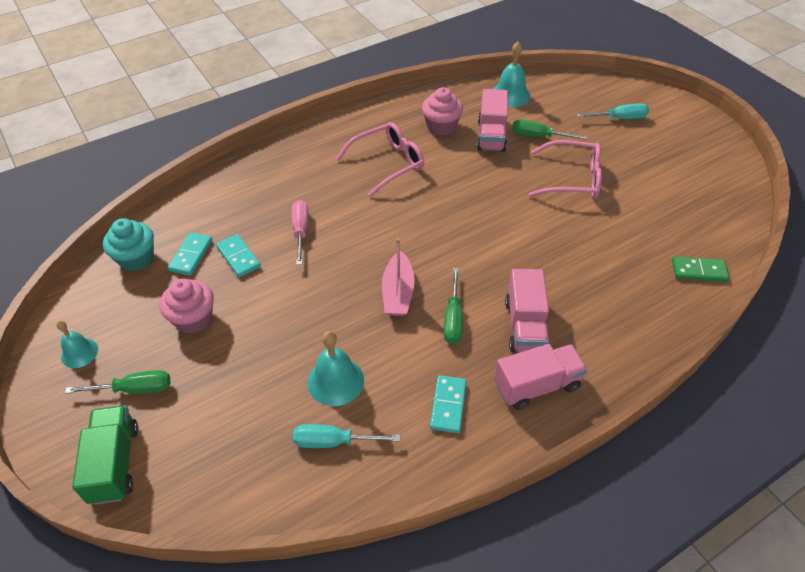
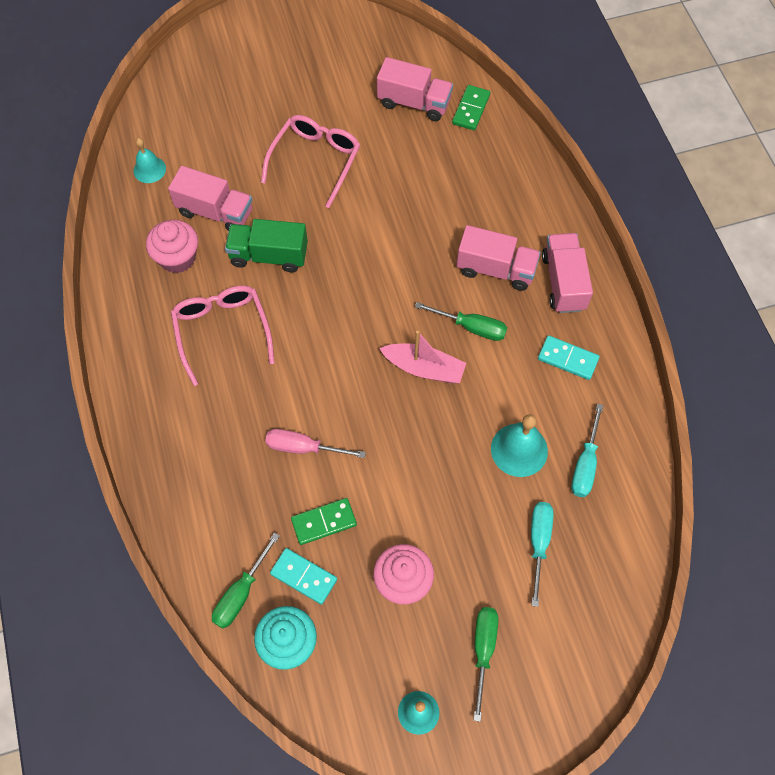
camera: 75 degrees left, 15 degrees up
green truck [72,405,138,505] -> green truck moved to [225,219,308,272]
turquoise domino [216,234,261,278] -> green domino [291,498,357,545]
turquoise bell [494,41,530,107] -> turquoise bell [134,138,166,183], size x0.65
green screwdriver [512,119,587,140] -> green screwdriver moved to [212,533,280,629]
turquoise screwdriver [577,103,649,119] -> turquoise screwdriver moved to [531,502,554,607]
none -> pink truck [377,57,453,121]

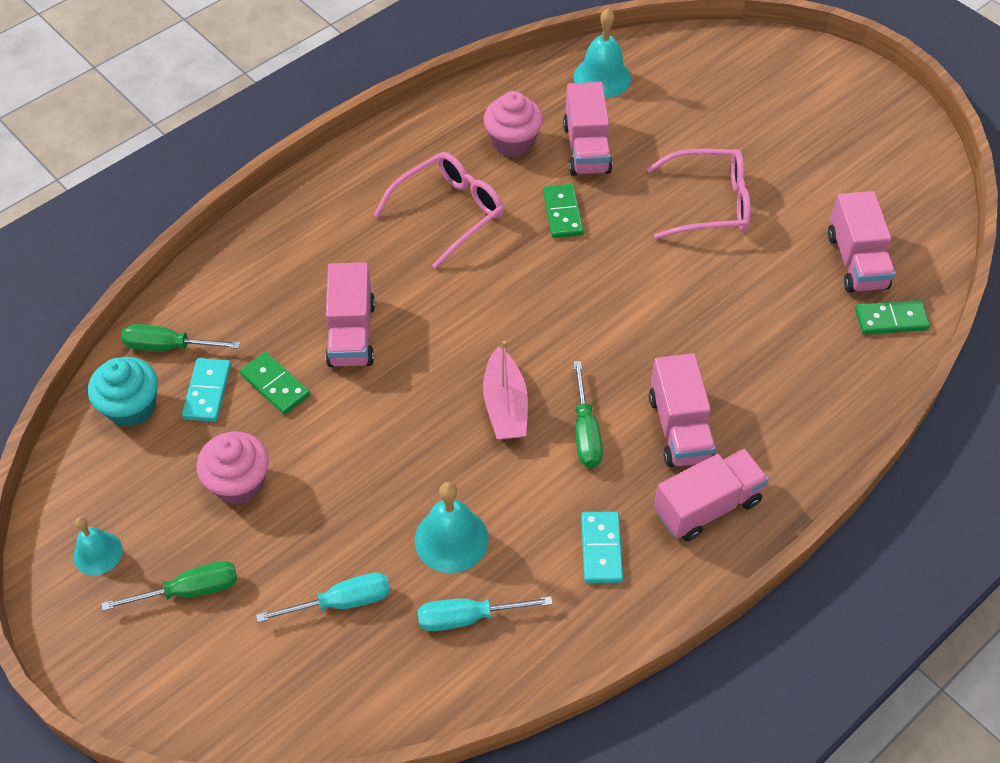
camera: 65 degrees right, 10 degrees down
turquoise bell [134,138,166,183] -> turquoise bell [574,8,631,98], size x1.53
green truck [225,219,308,272] -> green domino [543,184,584,238]
pink screwdriver [265,429,366,458] -> pink truck [325,262,375,367]

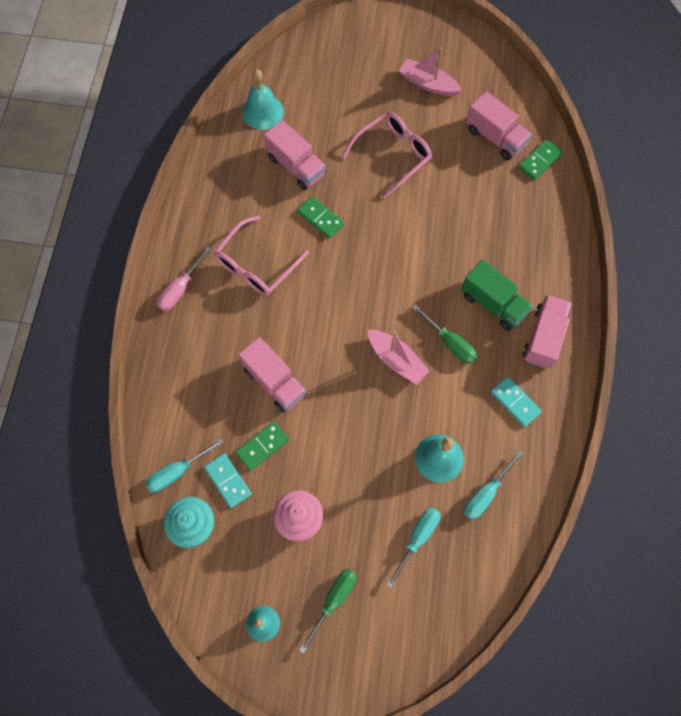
camera: 40 degrees left, 15 degrees up
green screwdriver [121,324,240,351] -> turquoise screwdriver [145,438,224,493]
green domino [240,352,310,415] -> green domino turned 45 degrees counterclockwise [235,421,289,471]
pink glasses [374,152,504,269] -> pink glasses turned 150 degrees counterclockwise [214,216,309,296]
pink cupcake [483,91,543,157] -> none
pink truck [649,353,716,467] -> green truck [461,260,533,331]
none -> pink screwdriver [157,247,212,311]
none -> pink boat [399,47,462,96]

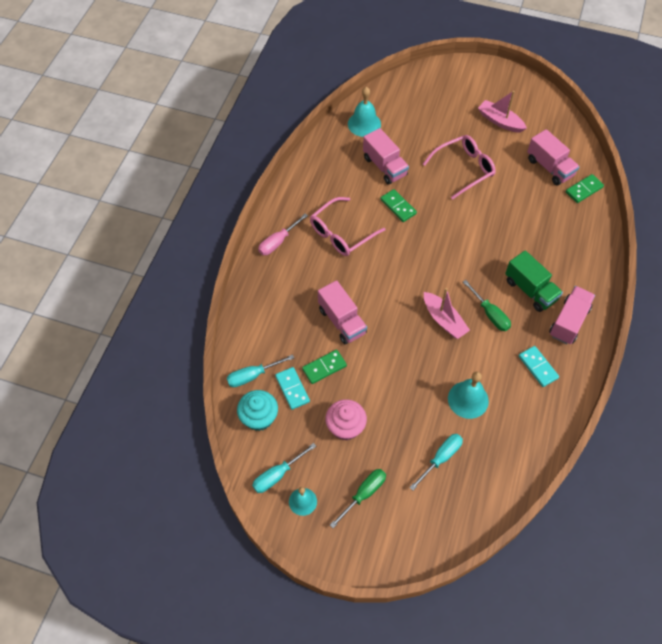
camera: 10 degrees right, 10 degrees down
turquoise screwdriver [464,450,524,520] -> turquoise screwdriver moved to [252,443,316,493]

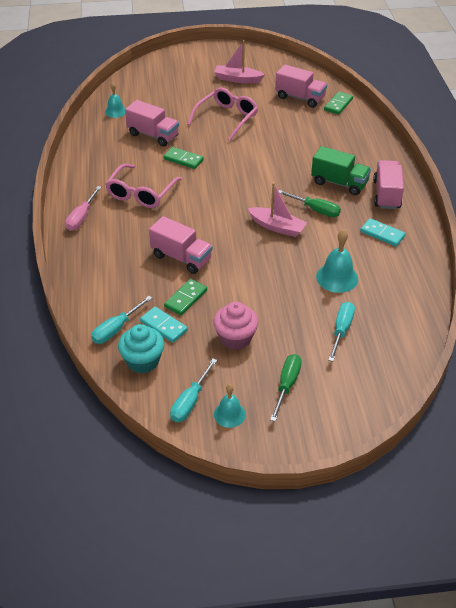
camera: 25 degrees left, 15 degrees down
turquoise bell [348,87,381,137] -> turquoise bell [105,82,126,118], size x0.65

